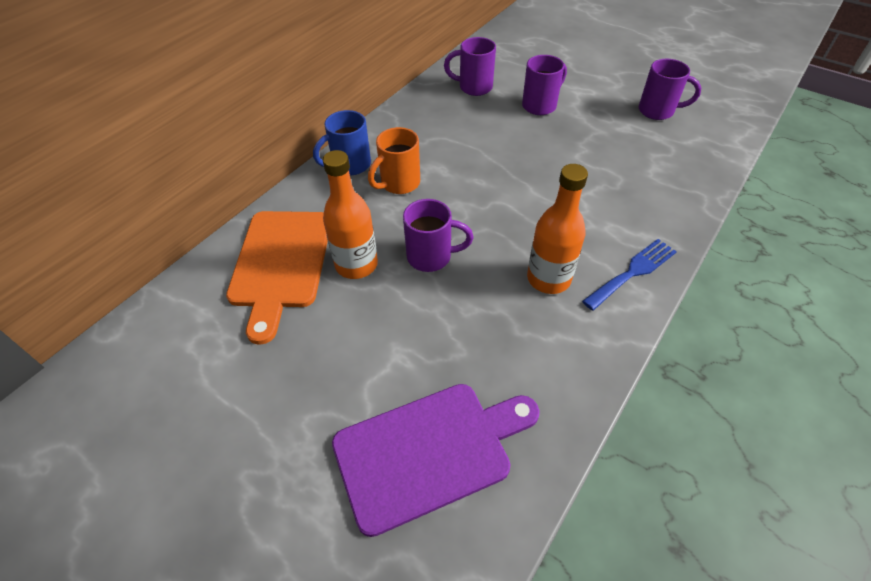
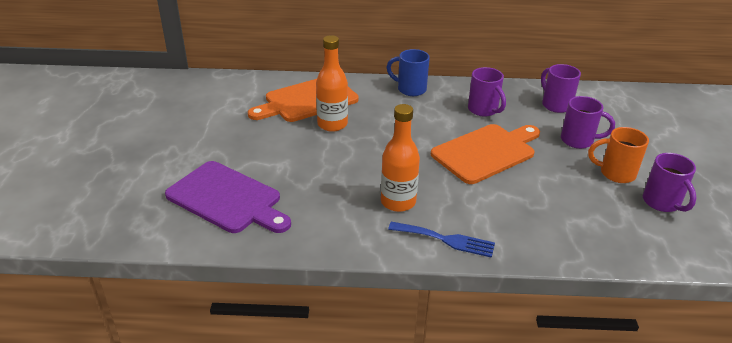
camera: 55 degrees right, 15 degrees down
orange mug [368,127,420,194] -> orange mug moved to [588,127,649,183]
purple mug [403,199,473,272] -> purple mug moved to [468,67,506,117]
none -> orange cutting board [431,124,540,184]

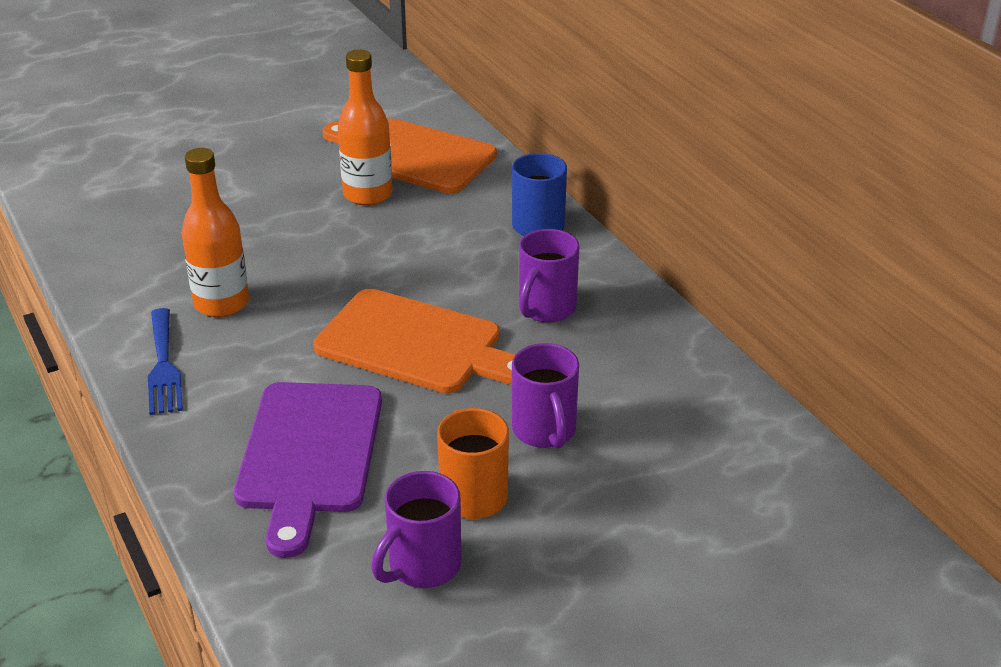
camera: 60 degrees right, 0 degrees up
purple cutting board [165,161,291,233] -> purple cutting board moved to [234,382,382,558]
purple mug [541,64,581,113] -> none

